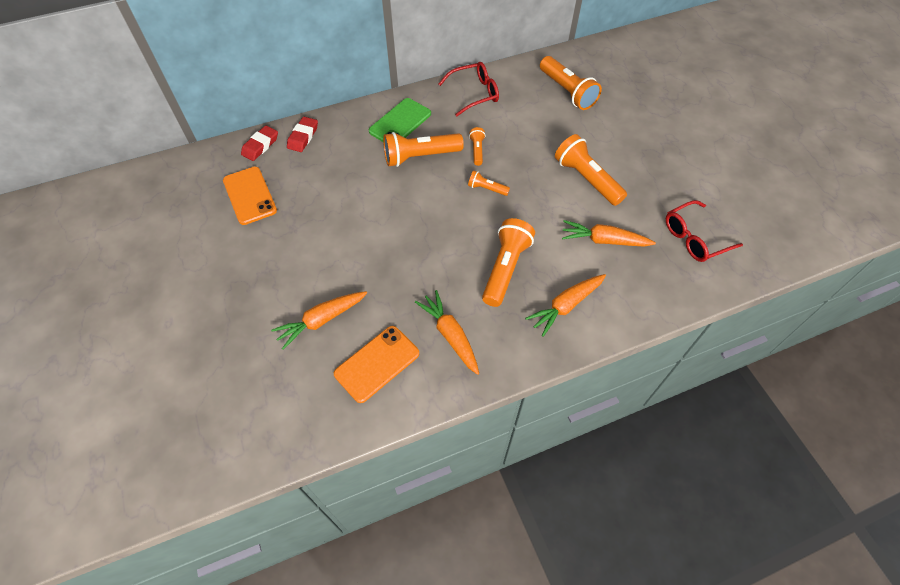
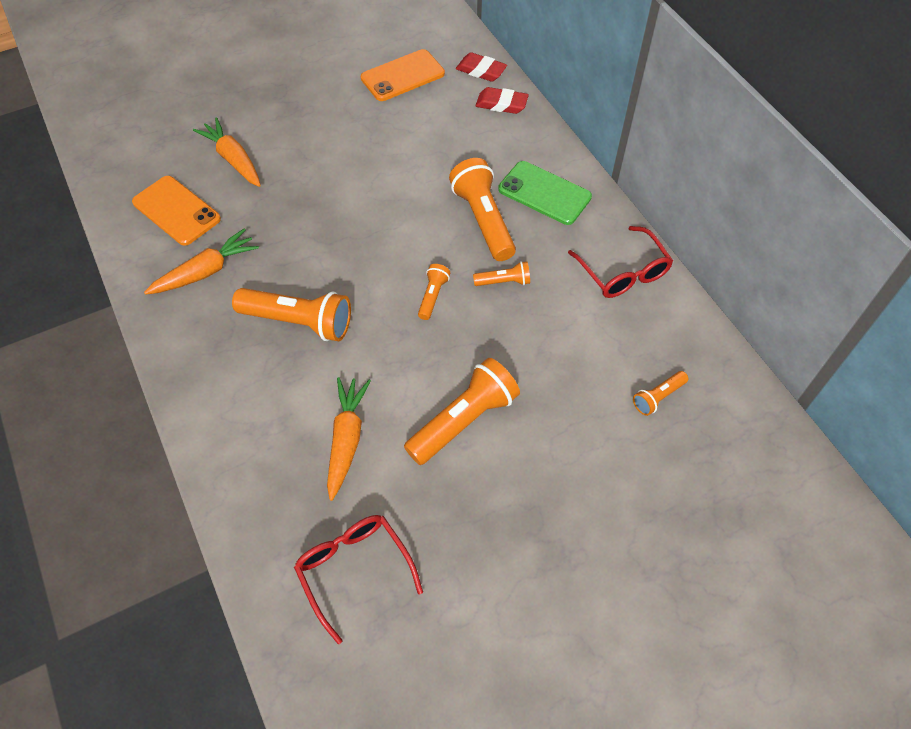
camera: 85 degrees right, 0 degrees up
orange carrot [525,274,606,337] -> none
orange flashlight [540,56,602,110] -> orange flashlight [633,371,689,416], size x0.51

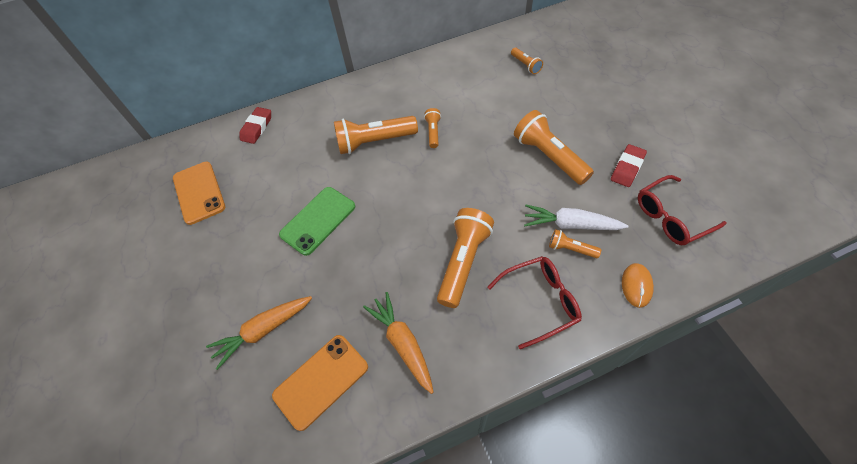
camera: 80 degrees left, 0 degrees up
orange carrot [327,377,371,501] -> white carrot [524,205,629,230]
orange flashlight [418,264,450,320] -> orange flashlight moved to [549,229,601,258]
red eraser [456,52,507,82] -> red eraser moved to [611,144,647,187]
green phone [498,161,592,225] -> green phone moved to [279,187,355,256]
red glasses [568,226,673,298] -> red glasses moved to [487,256,582,349]
none -> orange mouse [622,263,654,308]

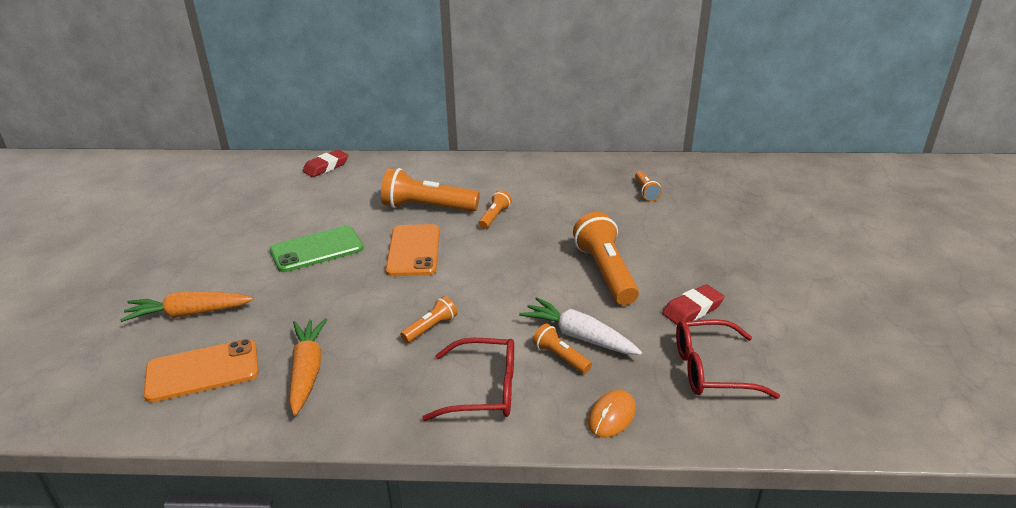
camera: 20 degrees right, 25 degrees down
orange phone [173,162,225,225] -> orange phone moved to [385,224,440,276]
orange flashlight [437,208,494,308] -> orange flashlight [400,296,457,343], size x0.51

